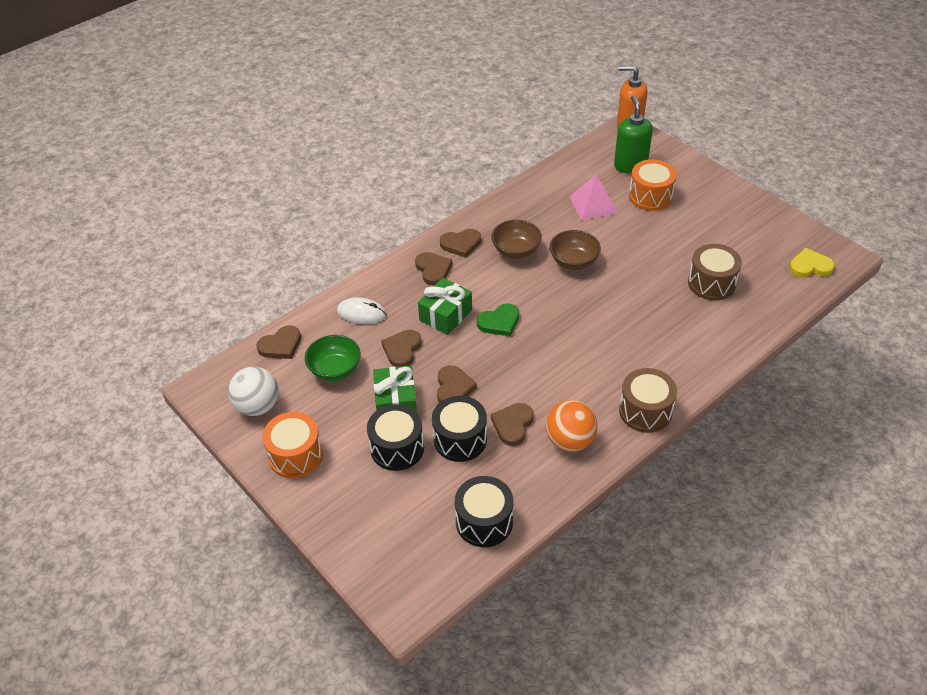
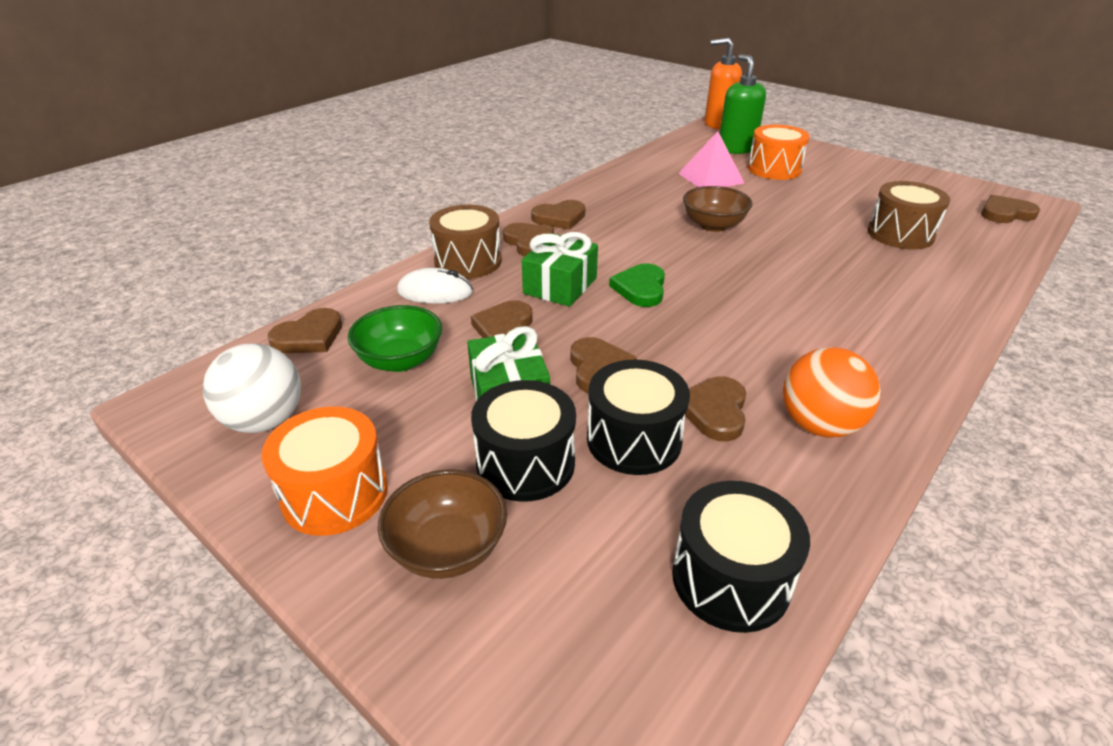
camera: 10 degrees left, 10 degrees down
green heart [477,303,519,336] -> green heart turned 135 degrees clockwise [609,264,665,307]
brown bowl [491,220,542,259] -> brown bowl moved to [378,469,507,579]
brown drum [619,368,677,433] -> brown drum moved to [429,205,501,279]
yellow heart [789,248,835,278] -> brown heart [981,195,1040,223]

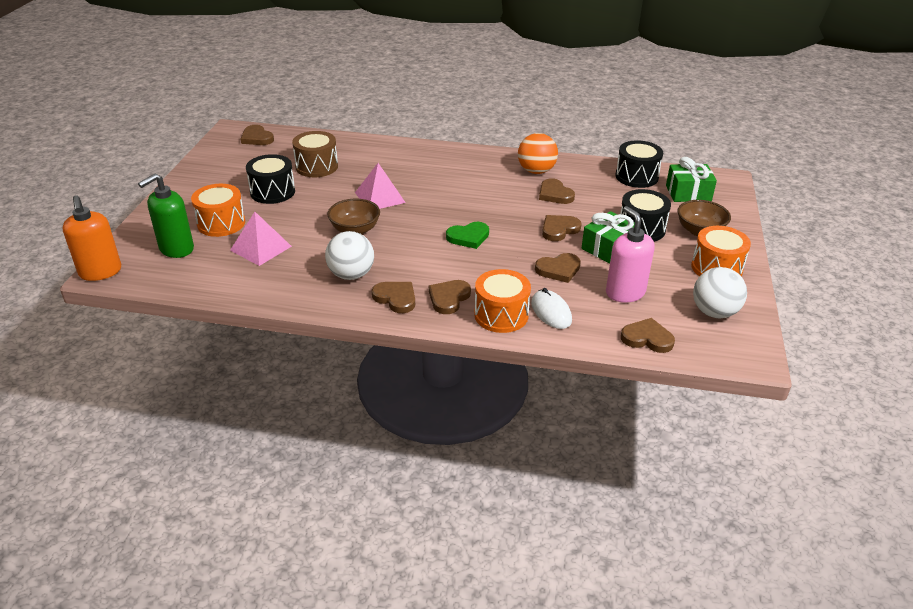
camera: 120 degrees left, 0 degrees up
green bowl [348,305,442,372] -> pink soap dispenser [606,206,655,303]
brown drum [429,205,501,279] -> orange drum [474,269,531,333]
green gift [522,232,598,307] -> green gift moved to [666,157,717,202]
black drum [587,360,690,475] -> black drum moved to [246,154,295,204]
brown heart [685,376,746,442] -> brown heart turned 75 degrees clockwise [539,178,575,204]
none -> white ball [325,231,374,280]
none -> pink pyramid [355,163,406,209]

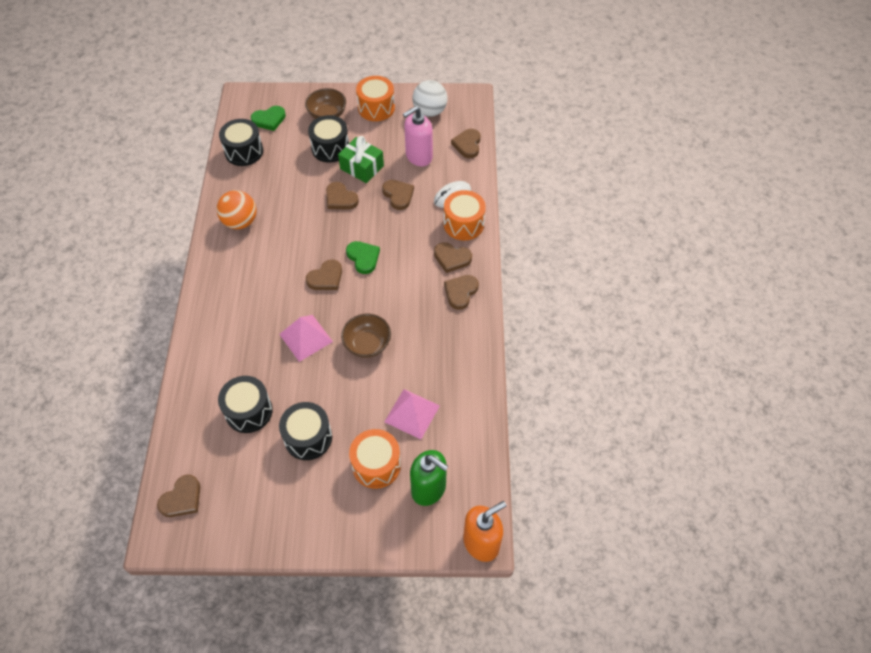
camera: 100 degrees left, 20 degrees up
brown drum [292,131,338,177] -> black drum [218,376,273,433]
white ball [325,231,374,280] -> none
brown heart [539,178,575,204] -> brown heart moved to [306,259,342,290]
green gift [666,157,717,202] -> green heart [251,106,286,131]

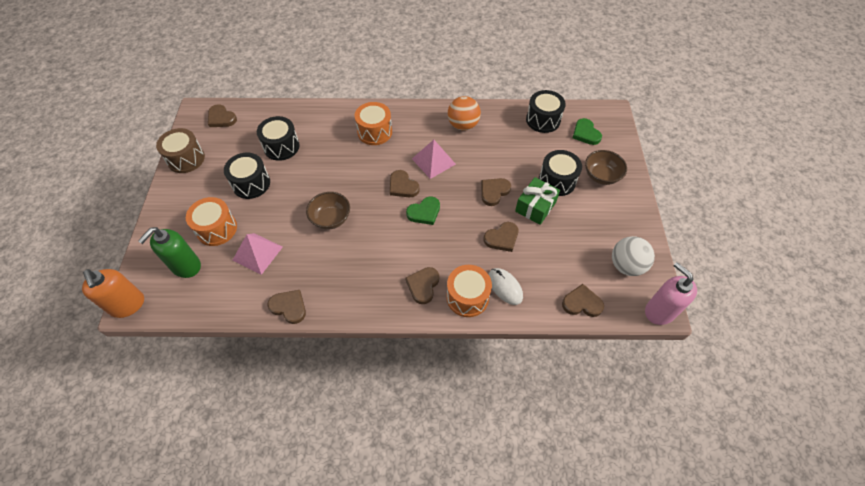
camera: 90 degrees right, 0 degrees up
pink pyramid [279,315,333,362] -> pink pyramid moved to [412,140,456,179]
orange drum [356,76,395,121] -> orange drum moved to [354,102,392,145]
pink soap dispenser [403,106,433,166] -> pink soap dispenser moved to [645,262,697,325]
brown heart [444,275,479,310] -> brown heart moved to [267,290,306,324]
none -> brown drum [156,128,205,173]

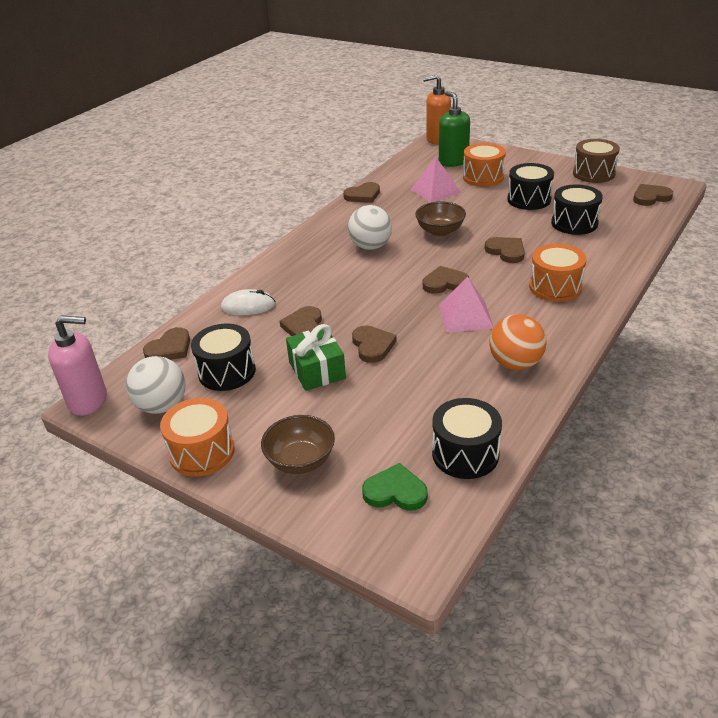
camera: 125 degrees right, 20 degrees down
brown heart [405,267,439,304] -> brown heart moved to [484,237,525,263]
green heart [406,196,440,225] -> none
orange drum [446,265,492,317] -> orange drum moved to [160,398,235,477]
black drum [539,150,582,196] -> black drum moved to [191,323,256,391]
none -> white ball [348,205,392,250]

